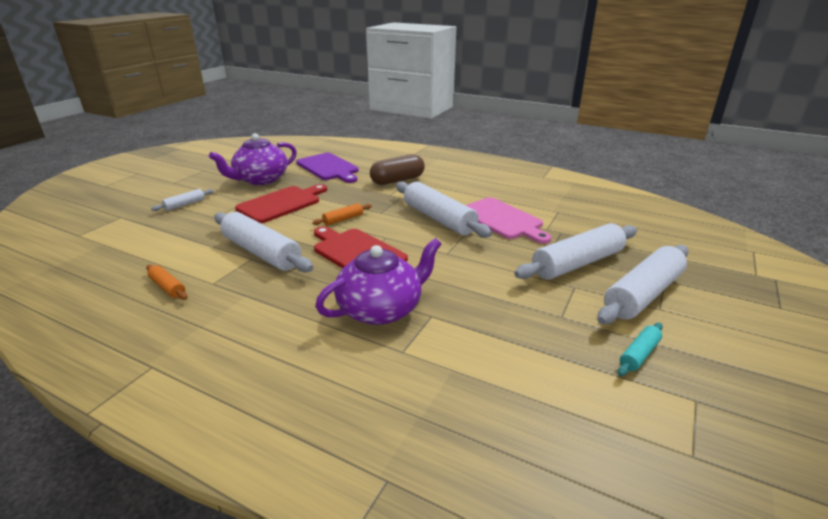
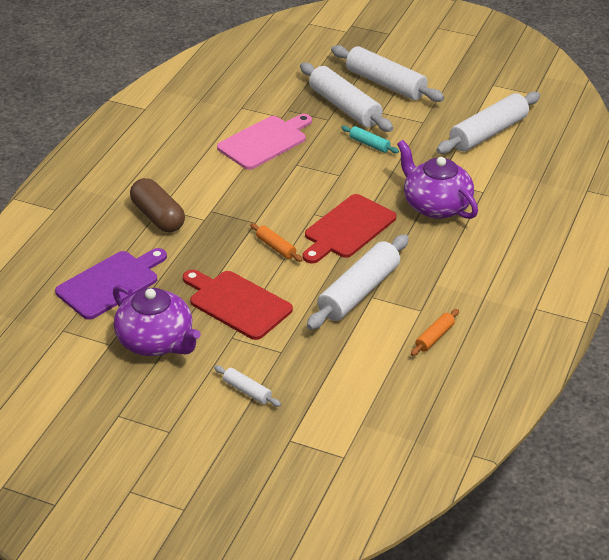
camera: 95 degrees left, 10 degrees up
white rolling pin [396,182,492,238] -> white rolling pin moved to [436,92,540,154]
turquoise rolling pin [618,323,663,376] -> turquoise rolling pin moved to [341,126,399,153]

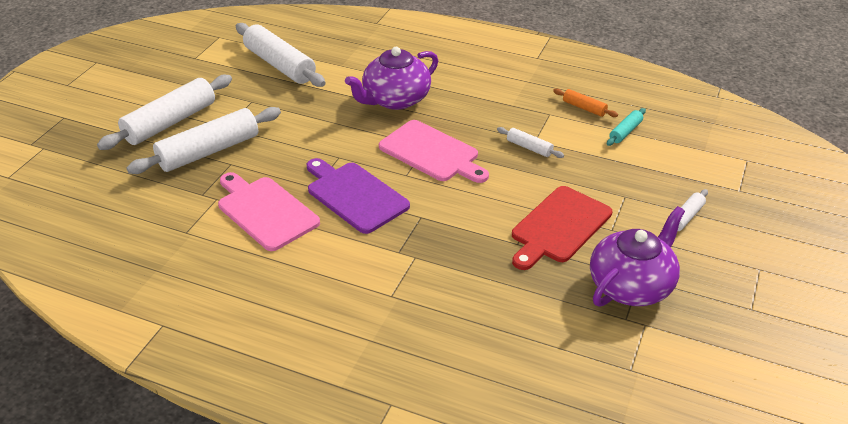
camera: 90 degrees left, 0 degrees up
purple cutting board [55,248,167,320] -> purple cutting board moved to [307,158,410,234]
brown capsule [130,178,185,232] -> none
orange rolling pin [250,223,302,262] -> none
red cutting board [303,194,396,264] -> pink cutting board [379,120,489,183]
white rolling pin [307,234,409,330] -> white rolling pin [497,127,564,158], size x0.47
turquoise rolling pin [341,126,399,153] -> turquoise rolling pin moved to [607,108,646,146]

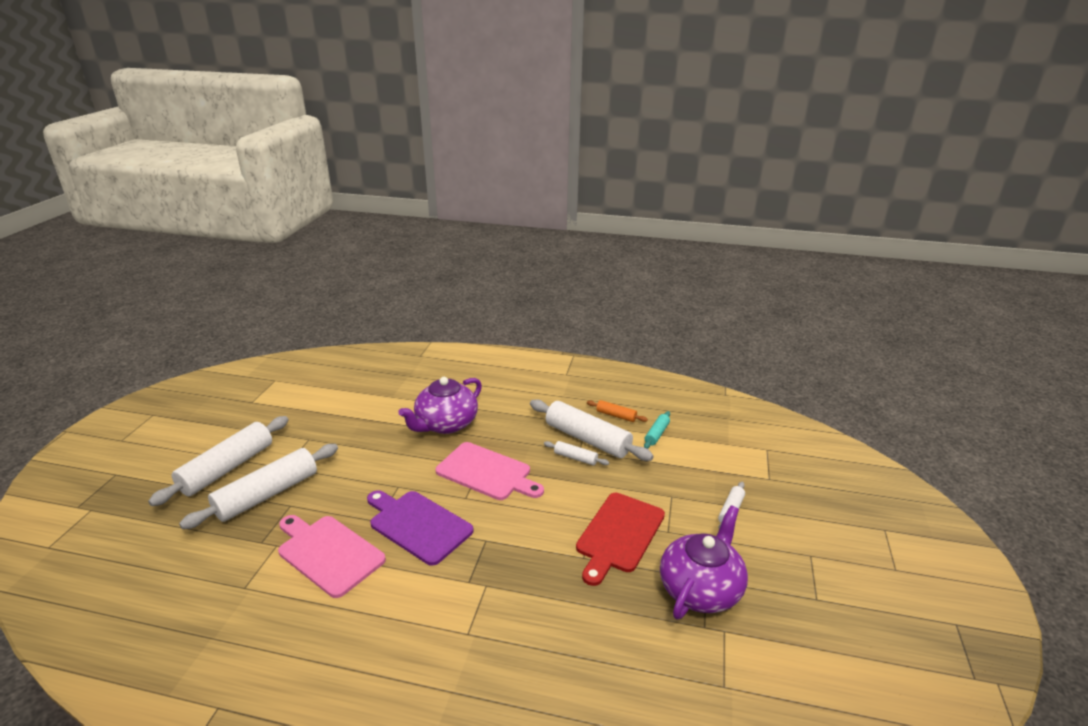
camera: 10 degrees left, 10 degrees down
white rolling pin [236,23,326,87] -> white rolling pin moved to [530,399,654,461]

